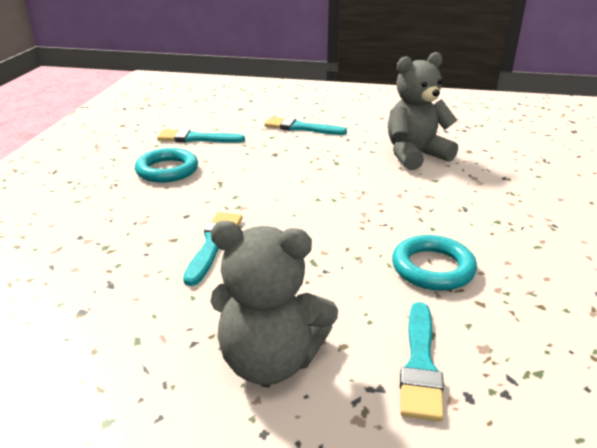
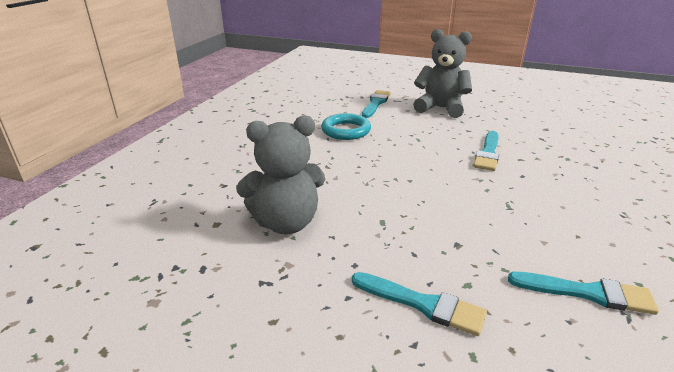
camera: 170 degrees left, 0 degrees up
turquoise ring [135,148,198,183] -> none

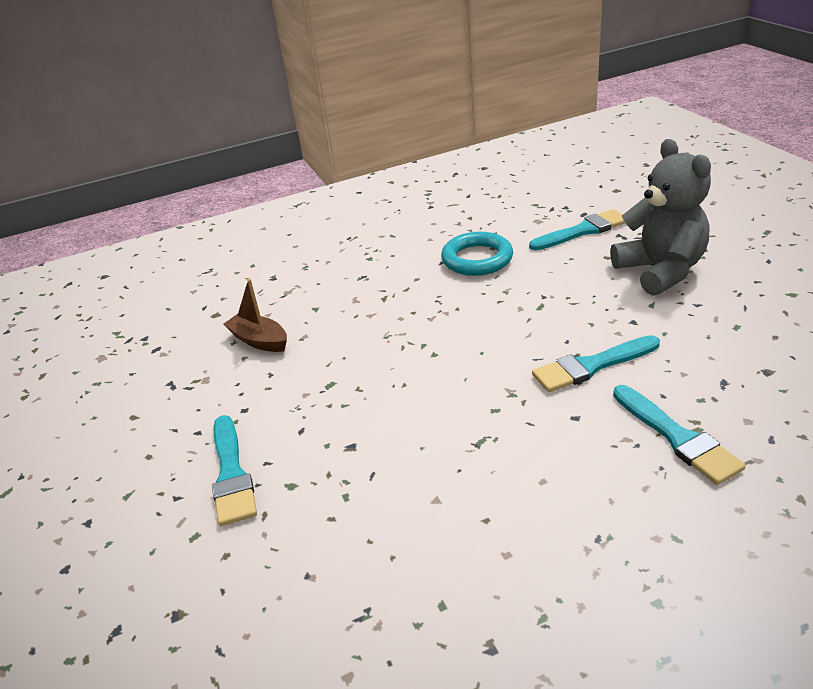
camera: 50 degrees right, 5 degrees up
grey teddy bear [236,116,325,234] -> brown boat [223,279,287,352]
turquoise brush [508,272,659,315] -> turquoise brush moved to [613,385,745,485]

